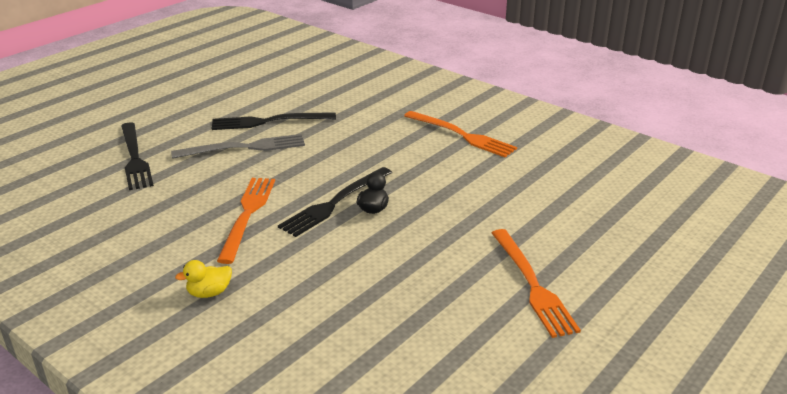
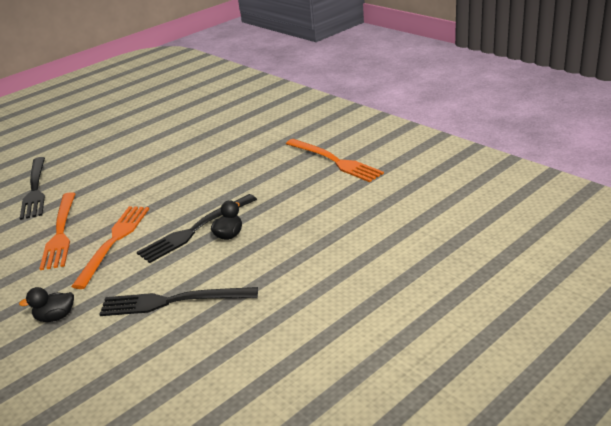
camera: 10 degrees right, 0 degrees up
grey fork [171,134,305,159] -> none
yellow duck [175,260,232,298] -> black duck [19,287,74,322]
black fork [211,112,336,130] -> black fork moved to [99,287,258,316]
orange fork [492,229,581,338] -> orange fork moved to [39,192,76,270]

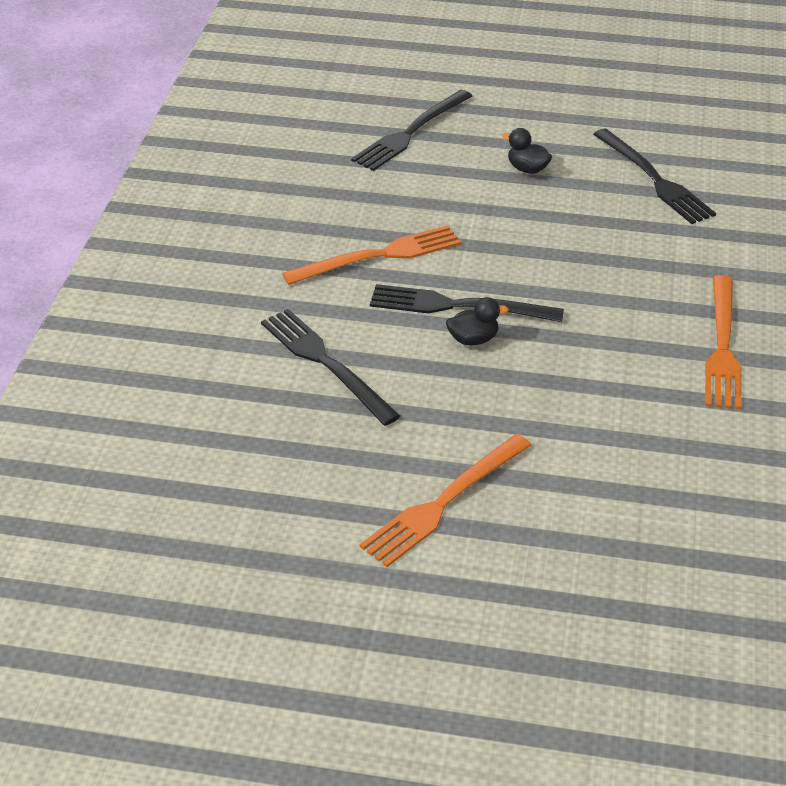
camera: 50 degrees right, 10 degrees up
black duck [19,287,74,322] -> black duck moved to [503,128,552,174]
orange fork [39,192,76,270] -> orange fork moved to [360,434,532,567]
none -> black fork [593,129,716,224]

